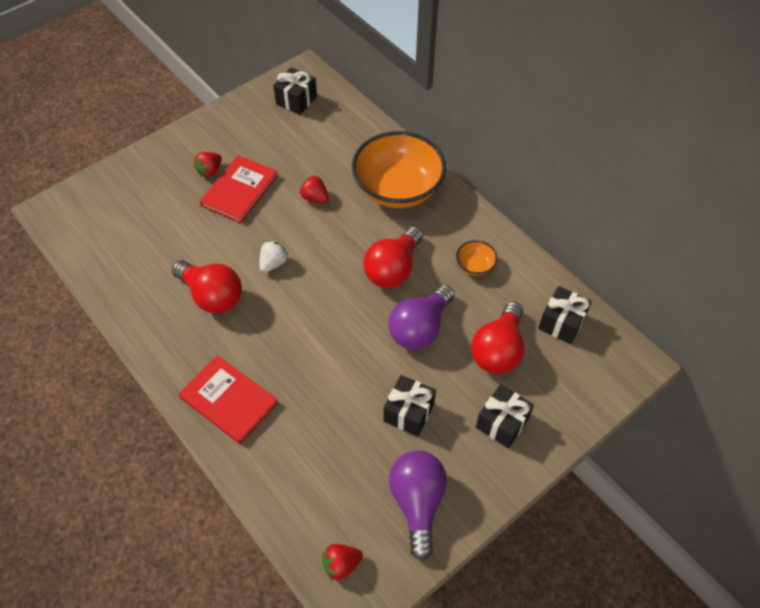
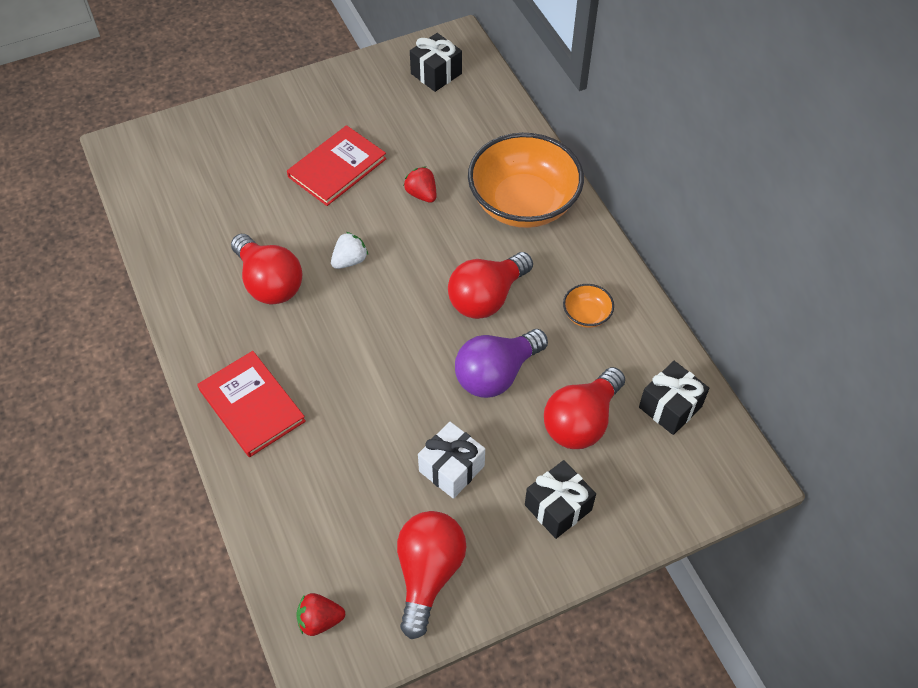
camera: 15 degrees right, 0 degrees up
red strawberry [194,152,222,177] -> none
black gift [383,375,436,437] -> white gift [418,422,485,499]
purple light bulb [389,451,447,561] -> red light bulb [397,511,466,639]

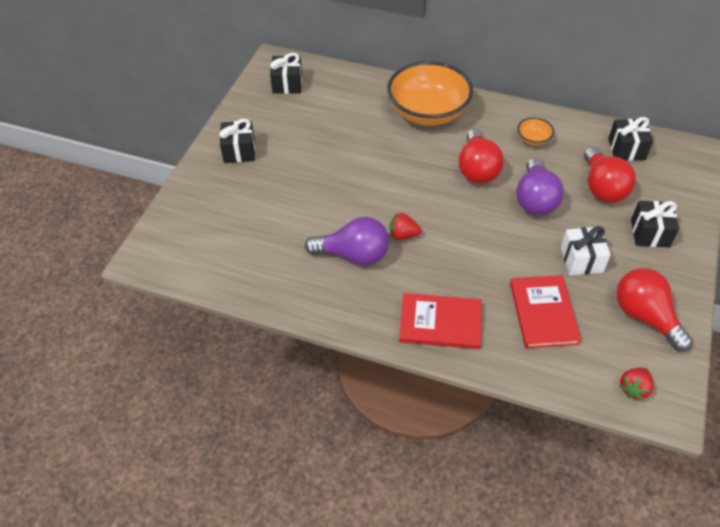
camera: 45 degrees left, 5 degrees down
red light bulb [231,234,302,304] -> purple light bulb [305,217,389,266]
red book [287,125,386,206] -> red book moved to [510,275,581,348]
white strawberry [331,232,368,269] -> none
red strawberry [404,166,436,203] -> red strawberry moved to [390,213,421,240]
none -> black gift [219,119,255,163]

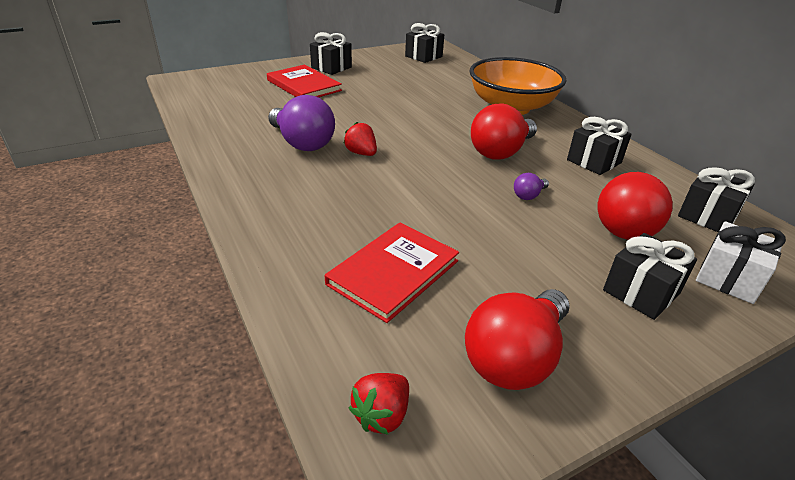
camera: 40 degrees right, 15 degrees down
red book [399,293,482,349] -> red book moved to [267,65,342,97]
purple light bulb [516,158,564,215] -> purple light bulb [514,173,549,200], size x0.45
orange bowl [517,117,554,146] -> black gift [567,117,632,175]
white gift [561,226,611,275] -> white gift moved to [696,221,786,304]
red light bulb [616,268,693,351] -> red light bulb turned 150 degrees counterclockwise [465,289,570,390]
red strawberry [619,367,654,401] -> red strawberry turned 45 degrees counterclockwise [349,373,409,435]

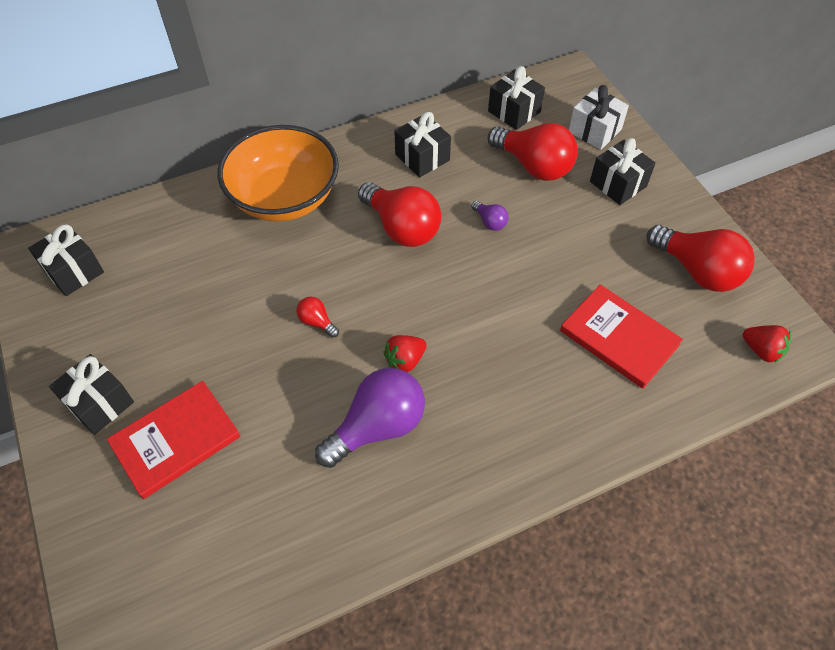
camera: 85 degrees left, 20 degrees up
none -> red light bulb [296,297,339,338]

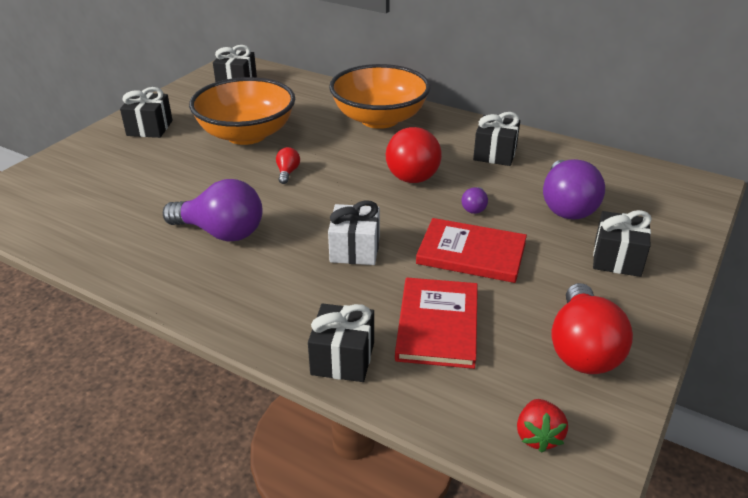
camera: 55 degrees right, 20 degrees down
red book [107,381,240,499] -> red book moved to [416,218,527,283]
red strawberry [384,335,427,372] -> none
black gift [488,66,545,130] -> black gift moved to [308,303,374,382]
red light bulb [488,123,578,181] -> purple light bulb [543,159,605,219]
white gift [569,85,629,150] -> white gift moved to [328,200,380,265]
none -> orange bowl [189,77,295,145]

